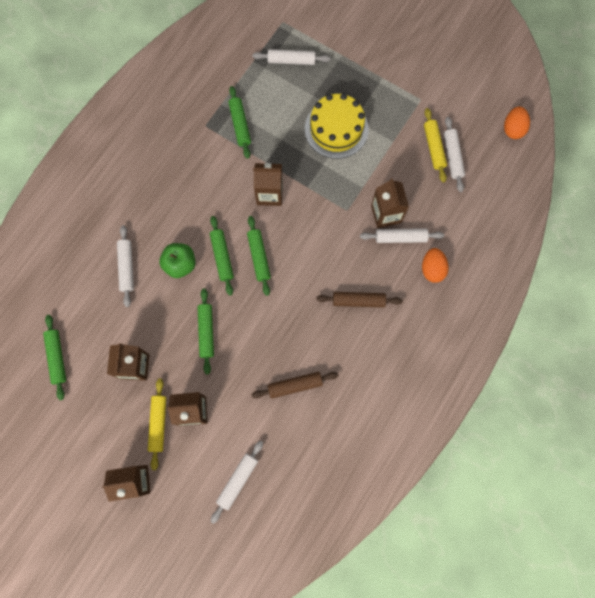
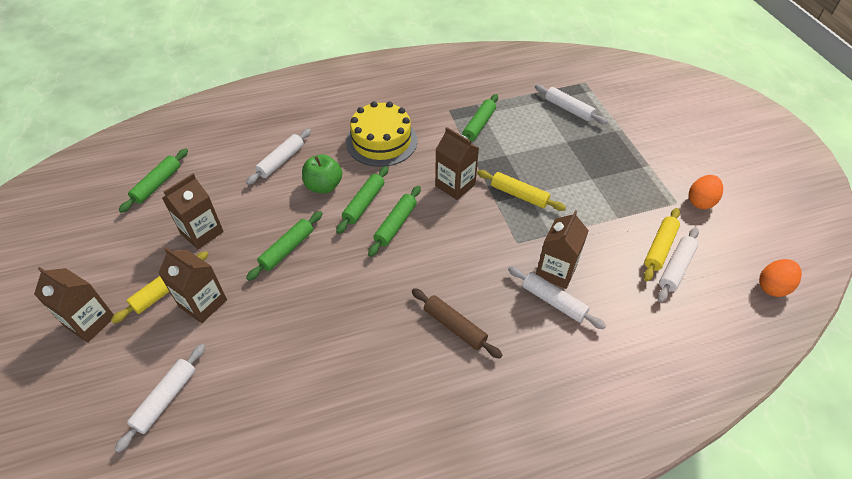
camera: 40 degrees right, 25 degrees down
white rolling pin [211,441,263,524] -> white rolling pin turned 45 degrees counterclockwise [115,344,205,453]
brown rolling pin [252,372,338,398] -> none
yellow cake [305,93,369,159] -> yellow cake moved to [346,101,417,167]
orange egg [422,248,449,283] -> orange egg moved to [689,175,723,209]
none -> yellow rolling pin [477,170,566,211]

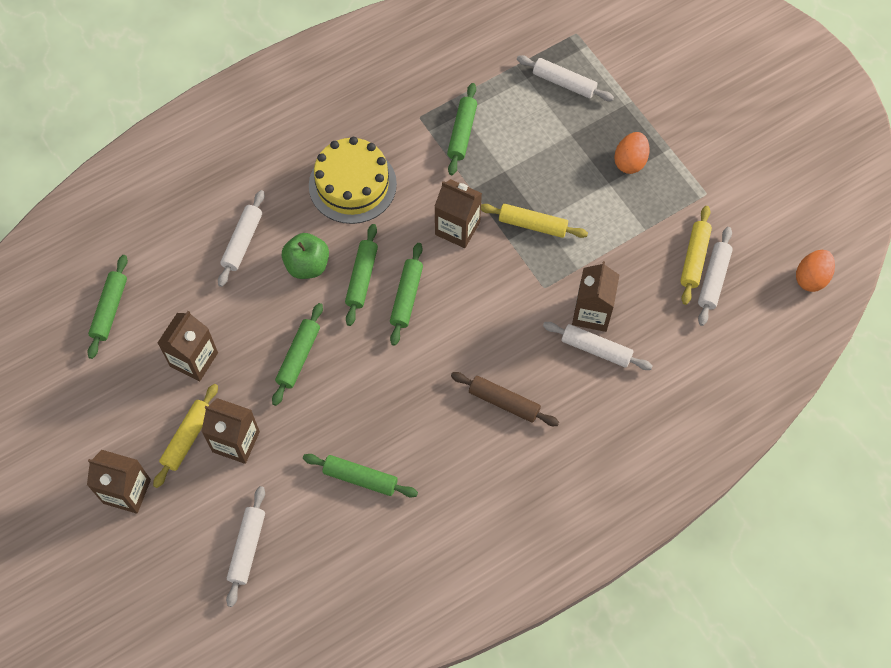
camera: 15 degrees left, 15 degrees up
orange egg [689,175,723,209] -> orange egg moved to [614,132,649,174]
none -> green rolling pin [303,454,418,497]

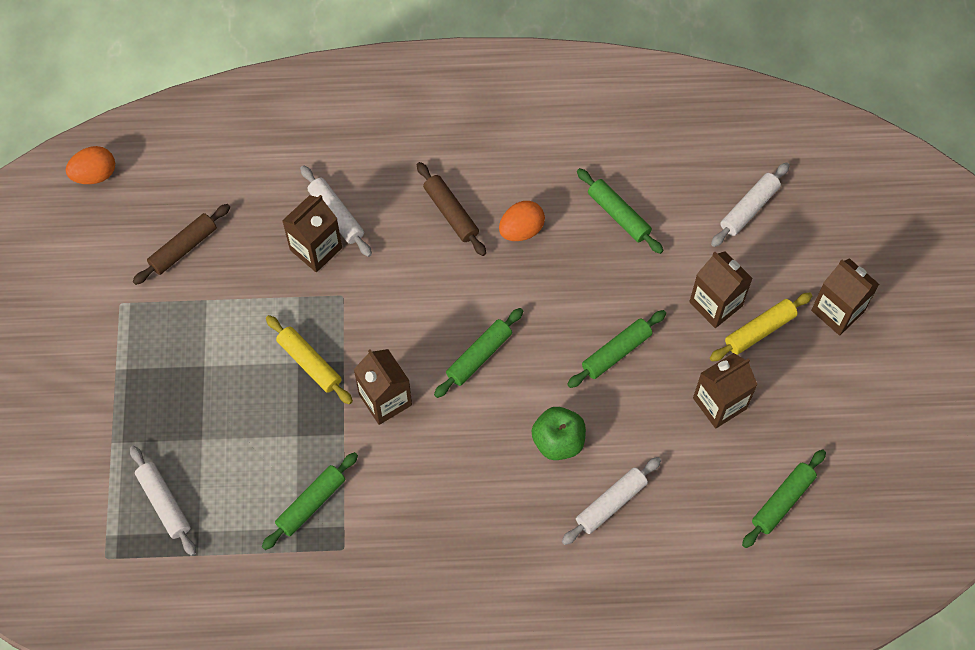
camera: 150 degrees left, 0 degrees up
yellow cake [309,137,397,224] -> none
green rolling pin [345,224,378,326] -> none
orange egg [614,132,649,174] -> orange egg moved to [499,201,545,241]
yellow rolling pin [680,206,712,305] -> brown rolling pin [133,204,230,285]
white rolling pin [698,227,733,326] -> none

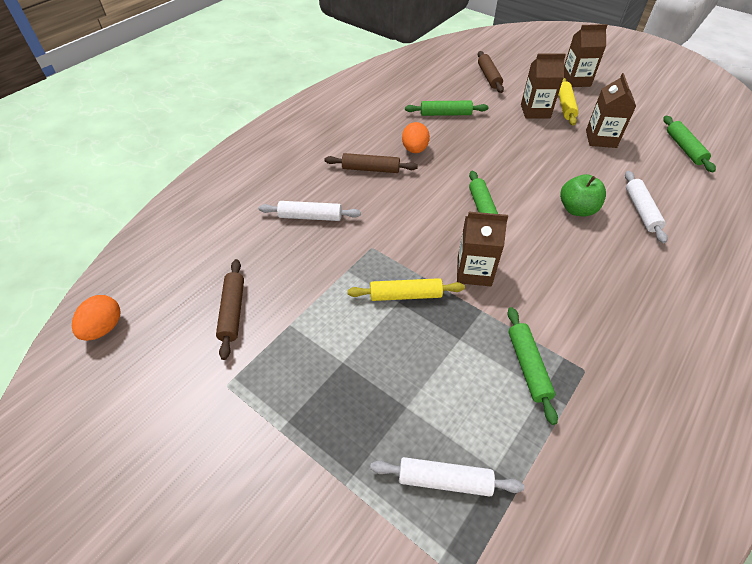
camera: 50 degrees left, 15 degrees down
brown carton [282,195,342,272] -> none
green rolling pin [567,310,666,388] -> none
white rolling pin [711,162,790,247] -> brown rolling pin [478,51,504,93]

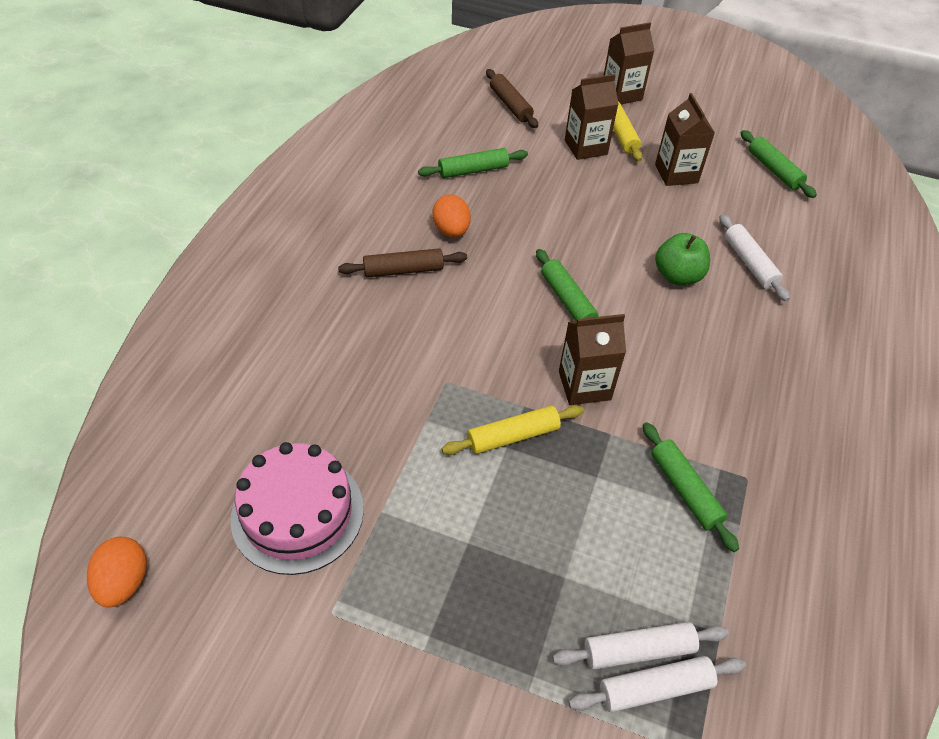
camera: 20 degrees left, 0 degrees up
brown rolling pin [216,259,244,360] -> pink cake [231,442,364,575]
white rolling pin [259,201,361,221] -> white rolling pin moved to [568,656,746,712]

